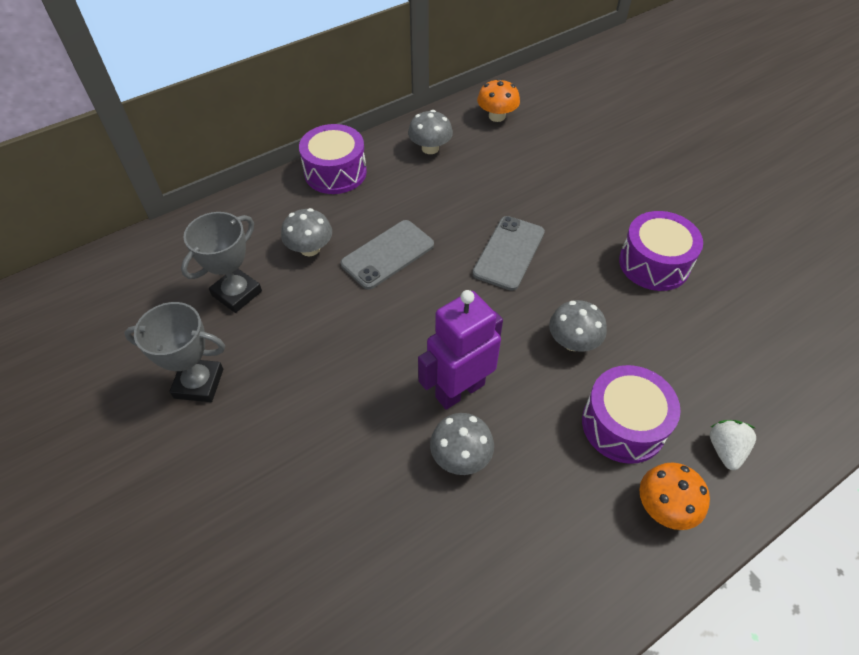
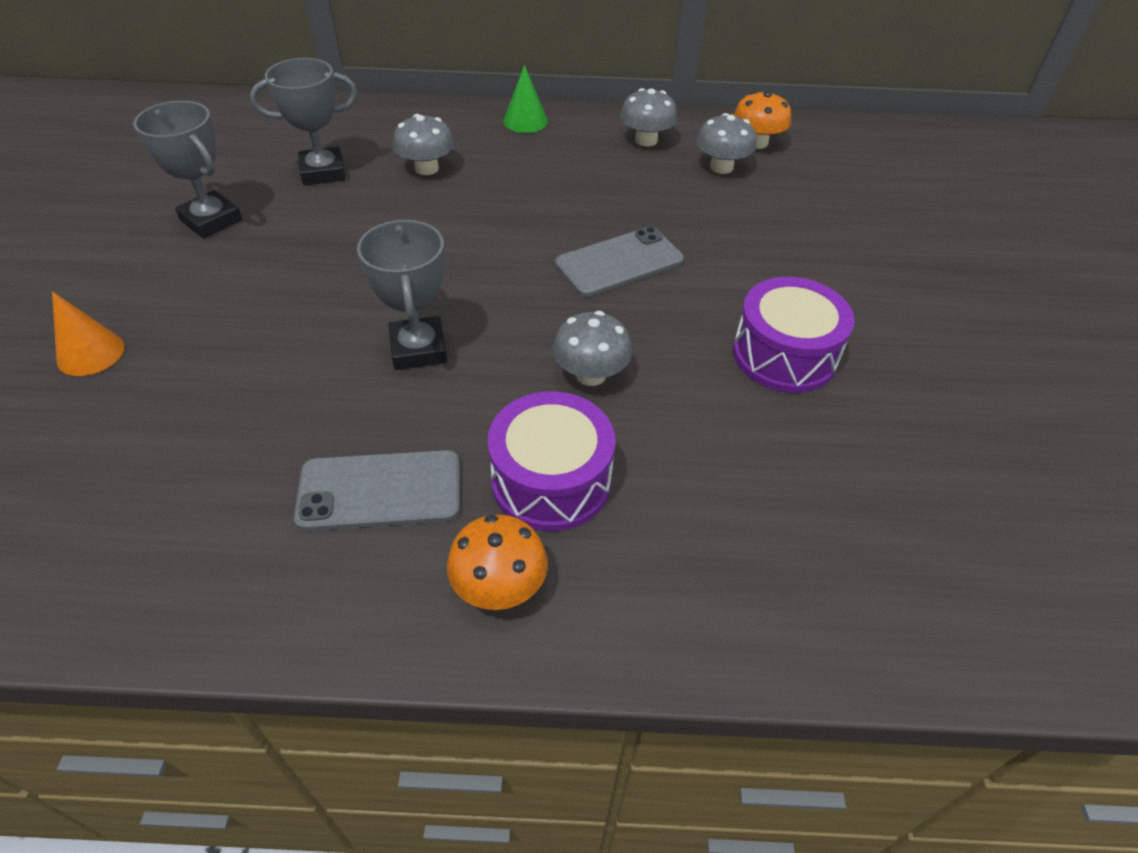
camera: 35 degrees right, 5 degrees down
purple drum [299,124,367,194] -> green cone [503,65,548,133]
grey phone [341,220,434,290] -> grey phone moved to [294,450,460,531]
purple robot [418,290,503,410] -> grey trophy [357,220,447,370]
grey mushroom [430,413,494,475] -> grey mushroom moved to [696,113,756,174]
white strawberry [710,420,756,470] -> none
none -> orange cone [52,291,124,376]

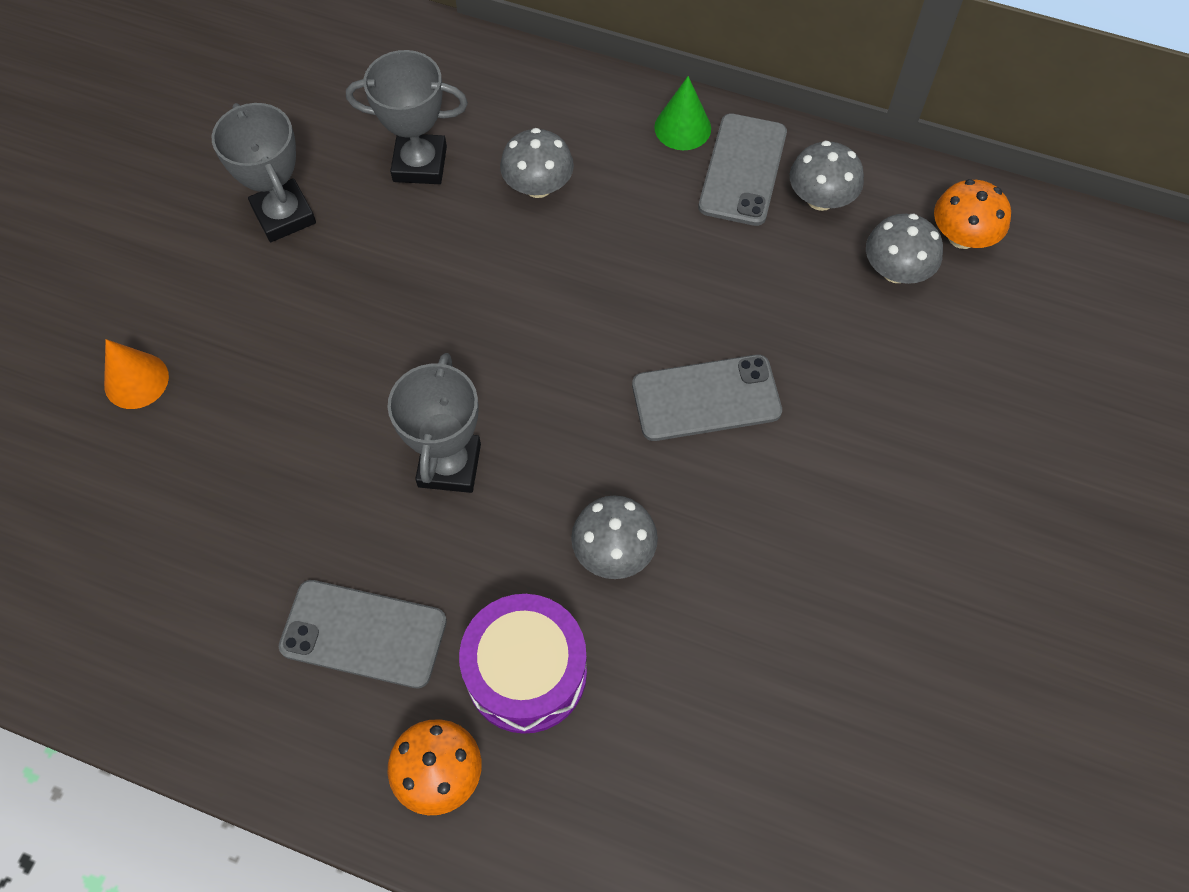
camera: 20 degrees right, 15 degrees up
purple drum [733,277,855,393] -> none
none -> grey phone [698,113,787,226]

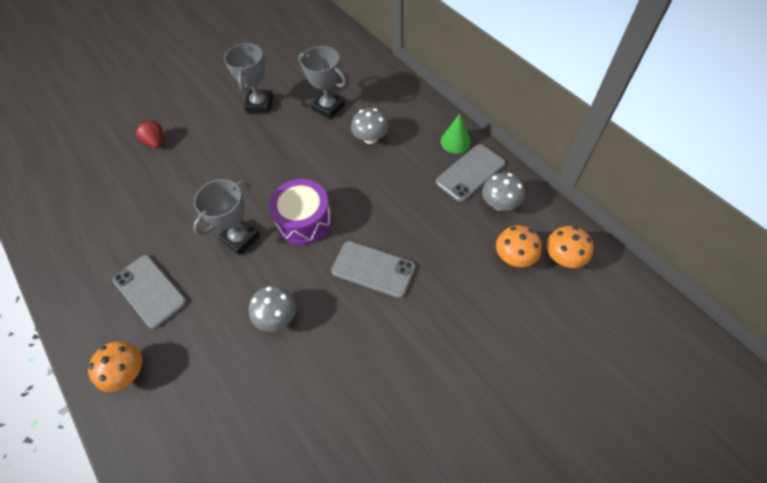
camera: 35 degrees right, 5 degrees down
orange cone [104,339,169,409] -> red strawberry [135,120,163,149]
purple drum [459,594,587,734] -> purple drum moved to [269,179,332,245]
grey mushroom [866,214,943,284] -> orange mushroom [496,225,542,267]

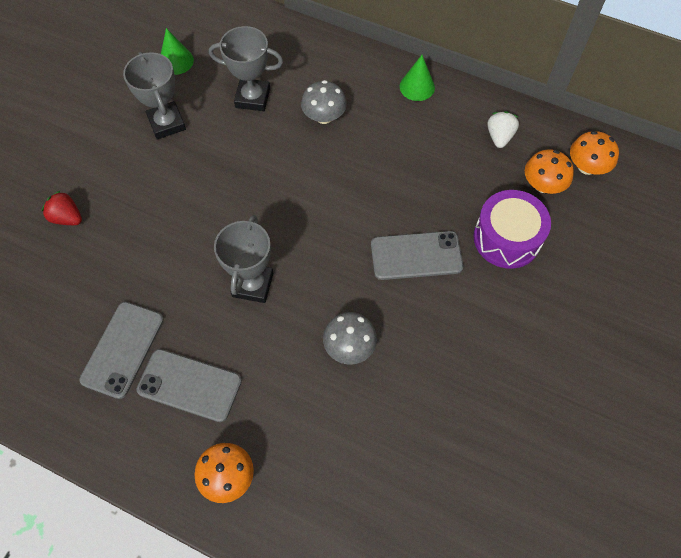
camera: 30 degrees left, 5 degrees up
purple drum [269,179,332,245] -> purple drum moved to [473,190,551,269]
grey phone [436,144,506,202] -> grey phone moved to [79,302,164,399]
grey mushroom [482,173,525,211] -> white strawberry [487,111,519,148]
none -> green cone [161,28,194,75]

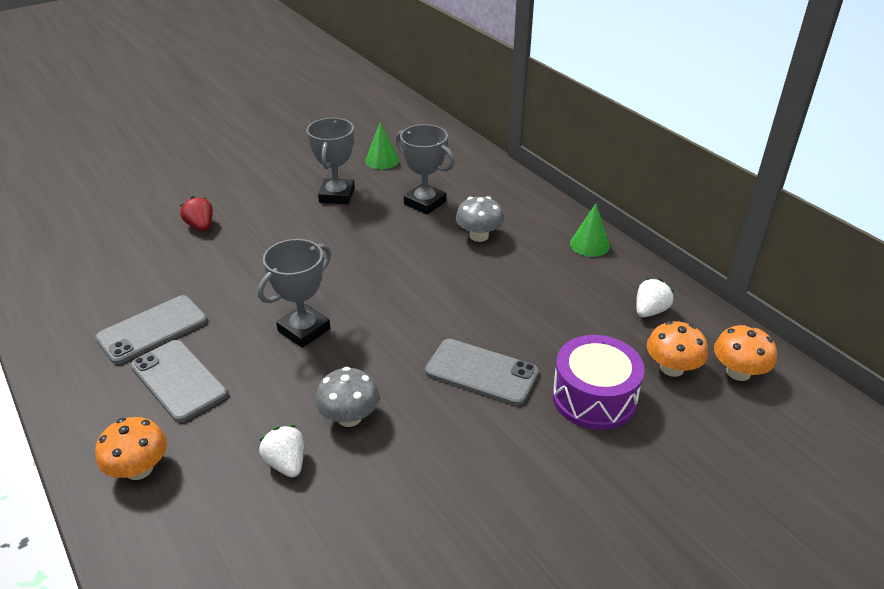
camera: 30 degrees right, 25 degrees down
none -> white strawberry [259,425,304,478]

